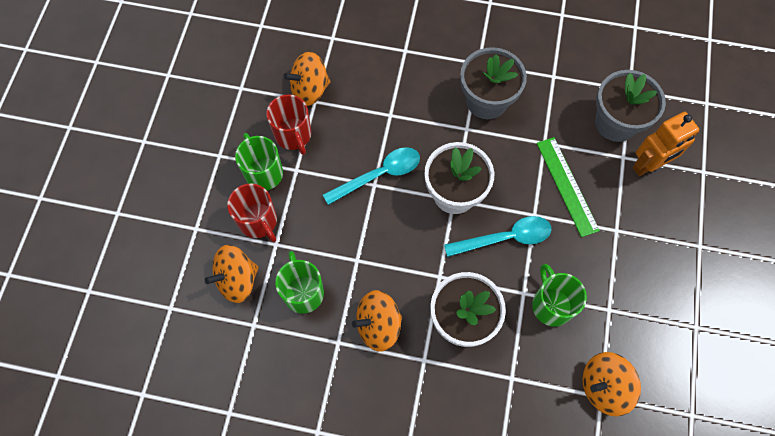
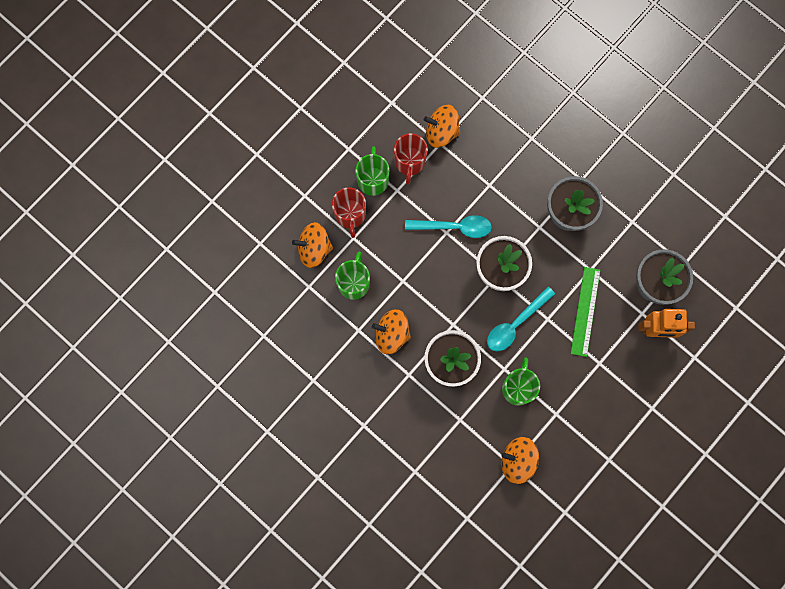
camera: 30 degrees right, 10 degrees up
turquoise spoon [444,216,551,257] -> turquoise spoon turned 120 degrees clockwise [487,287,555,351]

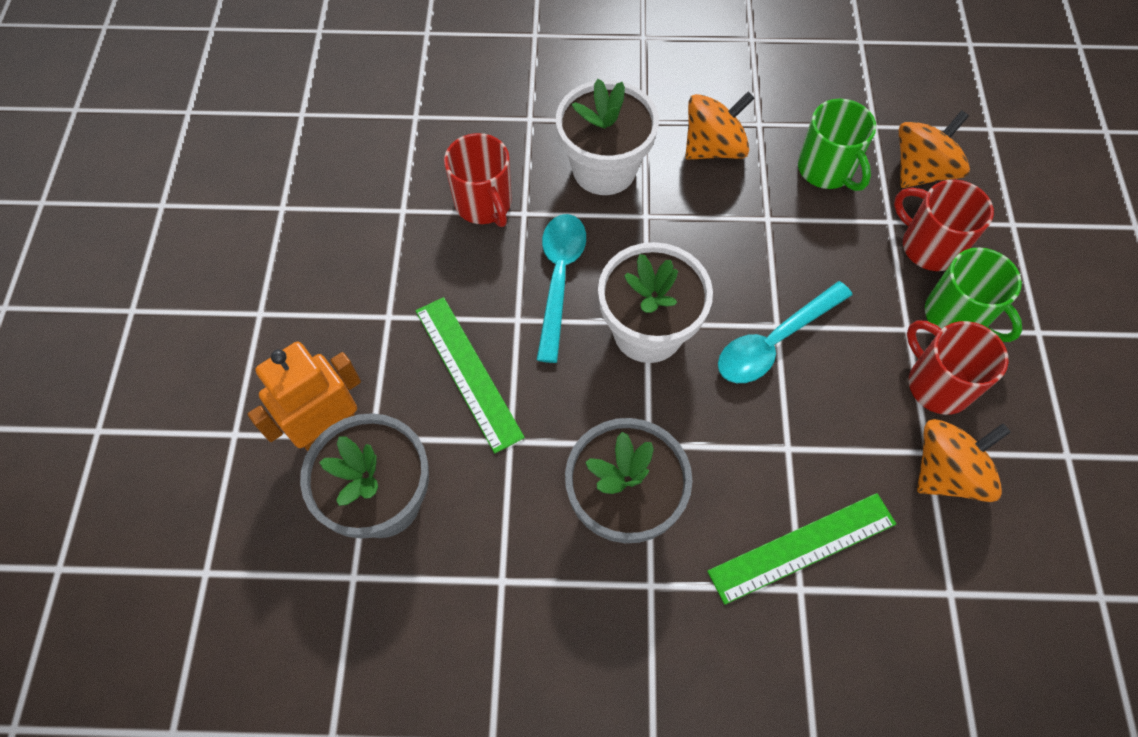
camera: 140 degrees right, 15 degrees down
orange spinning top [501,437,539,484] -> none
green mug [502,357,540,406] -> red mug [444,133,512,227]
none -> green ruler [707,493,896,605]

